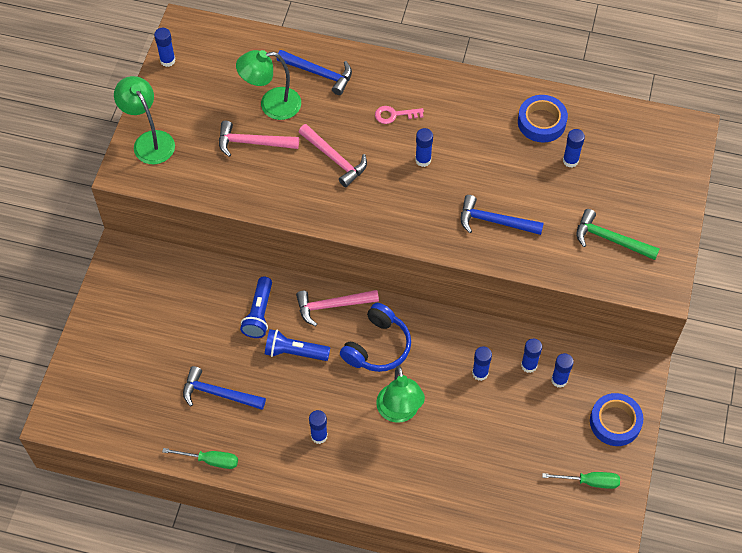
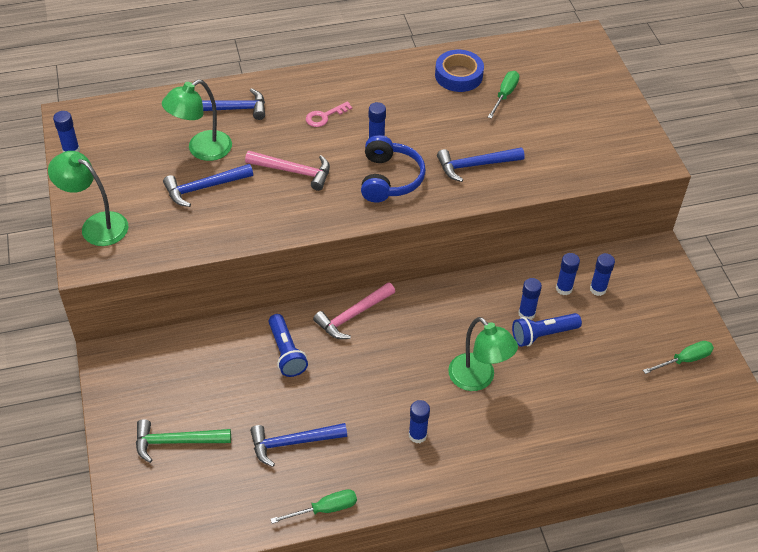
camera: 30 degrees left, 10 degrees down
pink hammer [219,121,299,157] -> blue hammer [163,164,253,207]
blue flashlight [265,329,330,361] -> blue flashlight moved to [512,313,582,347]
blue headphones [340,303,411,372] -> blue headphones moved to [361,135,426,203]
blue glue stick [563,129,585,168] -> green screwdriver [488,71,519,119]
green hammer [576,209,660,260] -> green hammer moved to [136,419,231,463]
blue tape [590,393,644,446] -> none

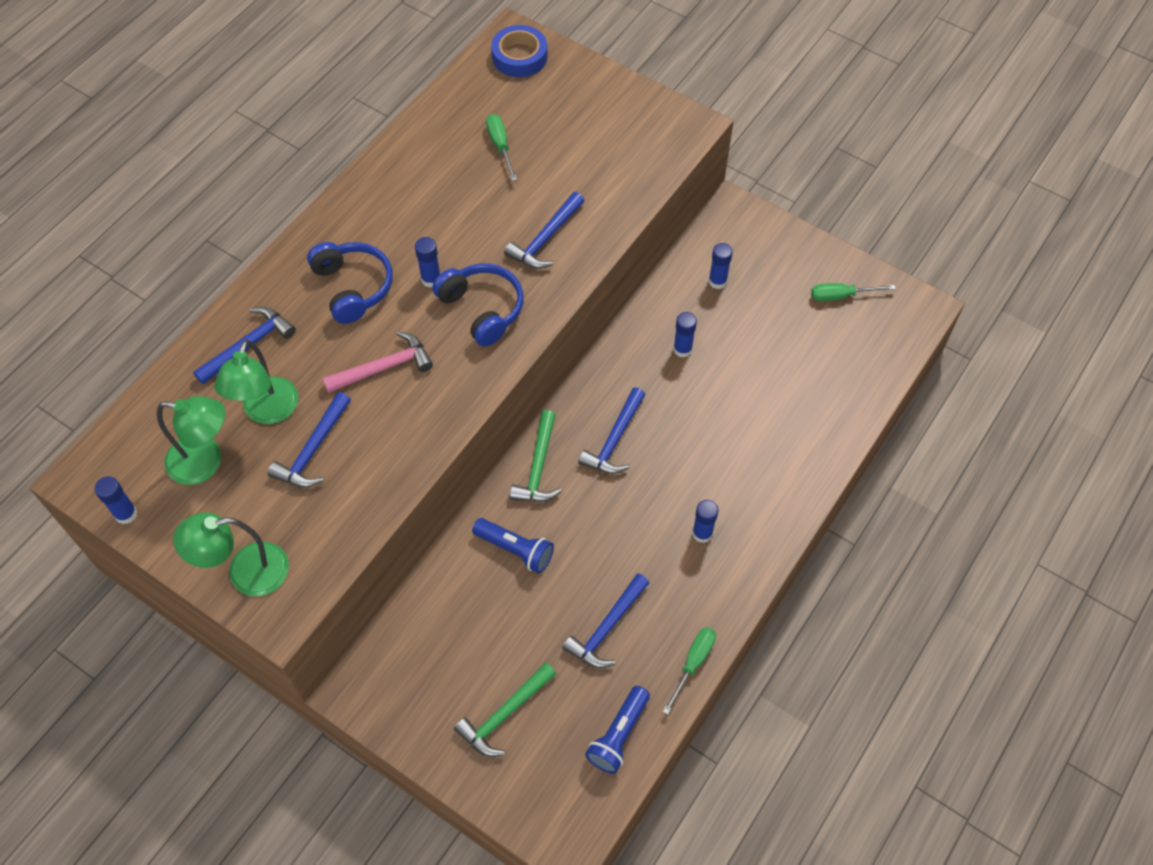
camera: 40 degrees left, 10 degrees up
pink key [306,101,353,127] -> blue headphones [307,242,393,324]
pink hammer [313,282,395,339] -> green hammer [510,410,561,502]
blue tape [435,50,484,92] -> blue tape moved to [491,25,547,77]
green lamp [448,317,518,391] -> green lamp moved to [157,396,225,485]
blue flashlight [512,313,582,347] -> blue flashlight moved to [585,686,650,774]
blue glue stick [556,253,580,295] -> none
green screwdriver [643,341,714,374] -> green screwdriver turned 120 degrees counterclockwise [811,283,896,301]
none -> blue hammer [578,387,645,474]

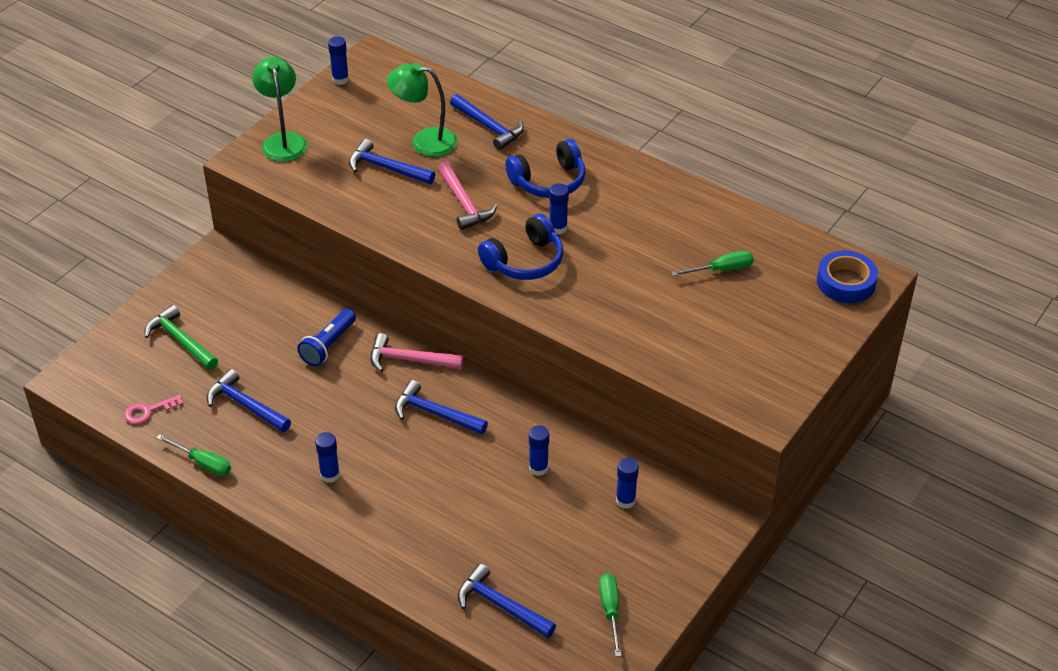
camera: 90 degrees right, 15 degrees down
green lamp [157,396,225,485] -> none
blue hammer [504,192,584,269] -> blue hammer moved to [458,564,556,638]
green hammer [510,410,561,502] -> pink hammer [370,333,464,372]
blue flashlight [585,686,650,774] -> pink key [124,395,183,424]

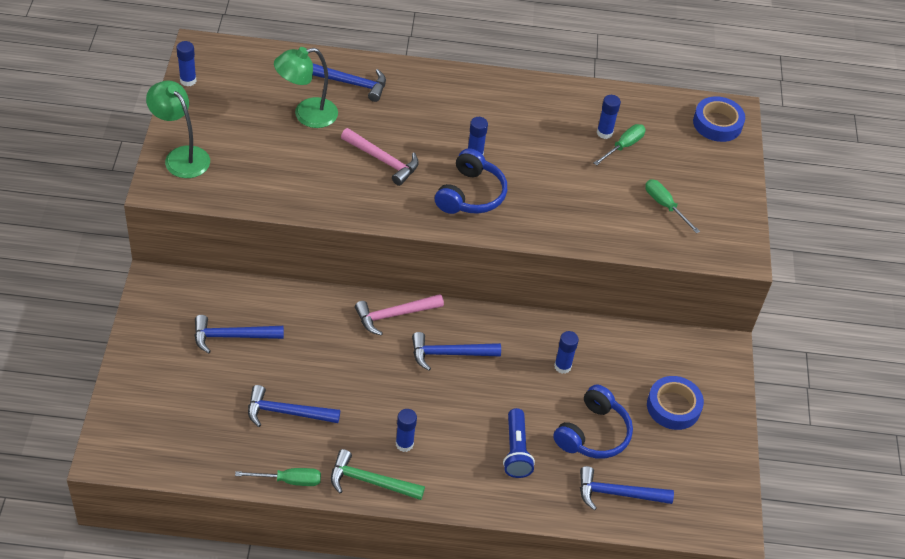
camera: 35 degrees left, 5 degrees up
pink key [124,395,183,424] -> none
green hammer [145,305,218,370] -> green hammer moved to [331,449,425,500]
blue flashlight [297,309,356,366] -> blue flashlight moved to [503,408,535,478]
blue hammer [349,139,435,184] -> blue hammer moved to [195,315,284,353]
blue headphones [505,139,585,198] -> blue headphones moved to [553,384,633,458]
green screwdriver [599,574,621,657] -> green screwdriver moved to [645,179,700,234]
blue glue stick [616,458,639,509] -> blue glue stick moved to [597,95,621,139]
none -> blue tape [647,376,704,430]

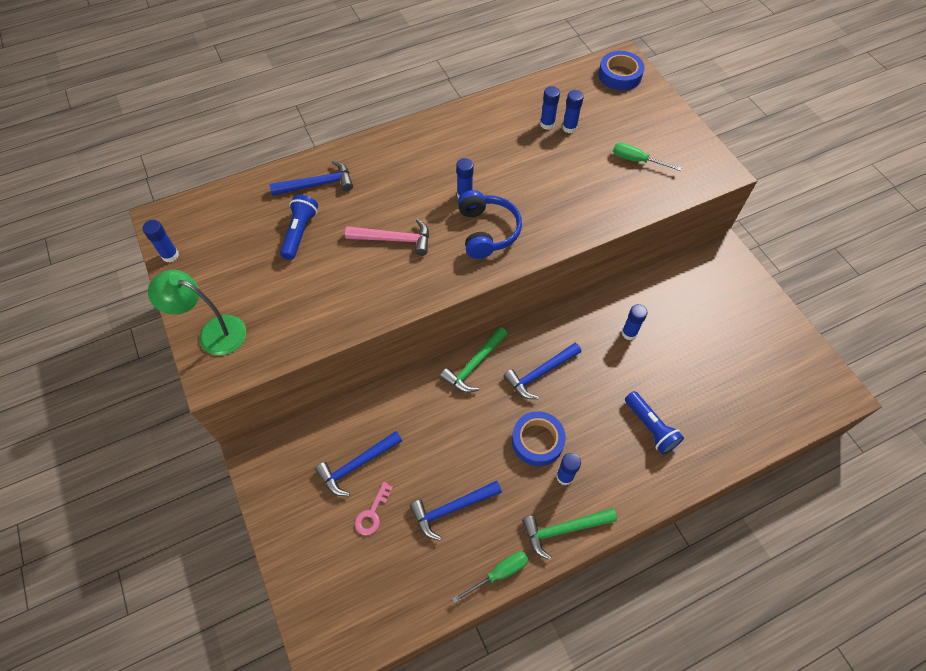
camera: 25 degrees left, 10 degrees up
green lamp [274,47,338,128] -> blue flashlight [280,194,318,260]
pink hammer [355,294,444,336] -> green hammer [440,327,508,393]
blue headphones [553,384,633,458] -> none
blue hammer [580,466,674,511] -> none
green screwdriver [594,124,646,165] -> blue glue stick [562,90,584,133]
blue tape [647,376,704,430] -> blue tape moved to [512,411,566,466]
none -> pink key [355,482,393,535]

